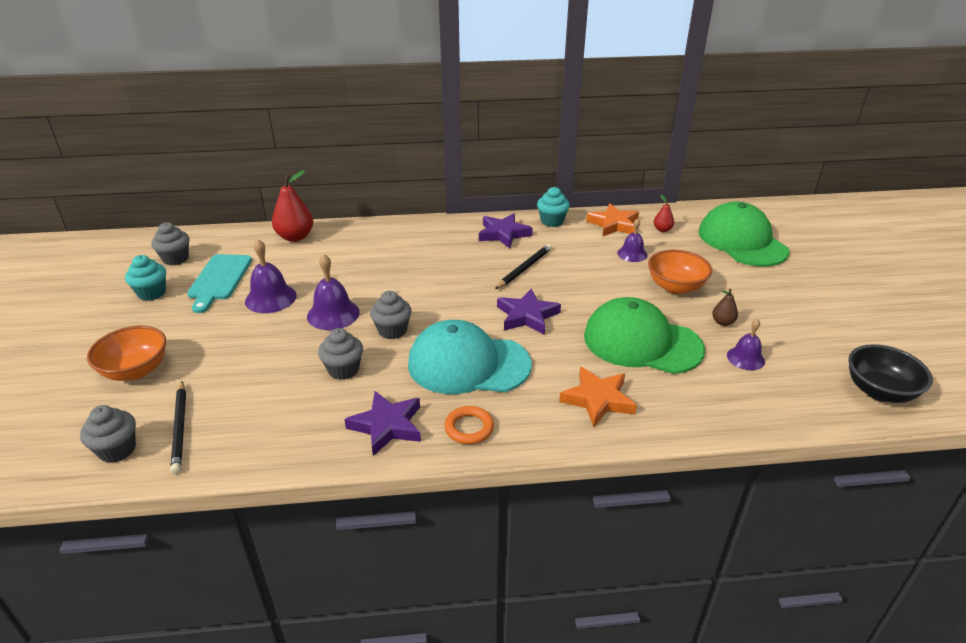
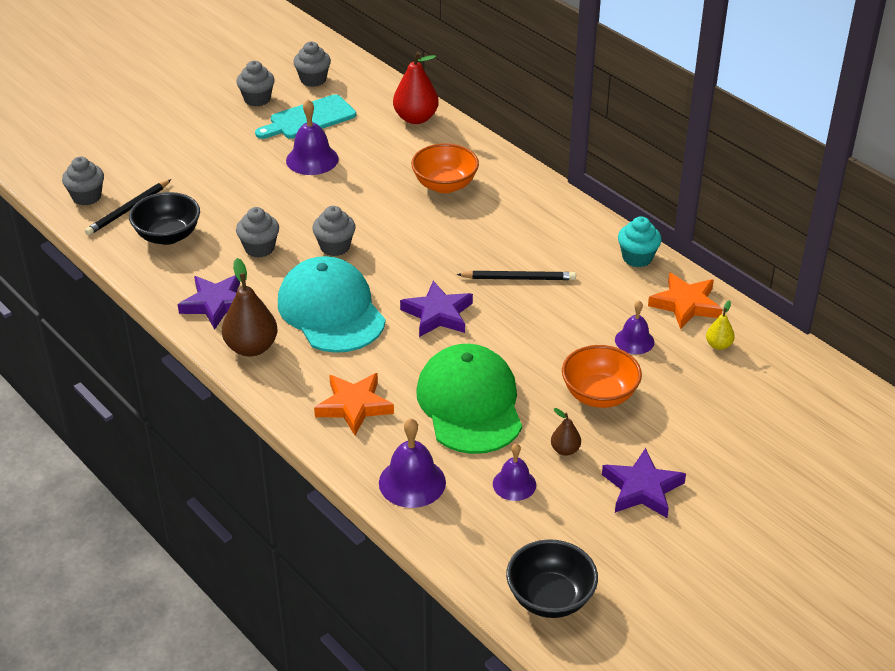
camera: 55 degrees right, 5 degrees up
orange bowl [87,326,166,381] -> orange bowl moved to [411,143,479,193]
turquoise cupcake [125,255,166,301] -> grey cupcake [236,61,275,107]
purple bell [307,254,360,330] -> purple bell moved to [379,418,446,508]
orange ring [444,406,494,444] -> brown pear [222,258,277,357]
purple star [479,213,533,248] -> purple star moved to [602,448,686,518]
red pear [654,195,674,232] -> yellow pear [706,301,735,350]
green cap [699,202,790,266] -> none
none -> black bowl [129,192,200,245]

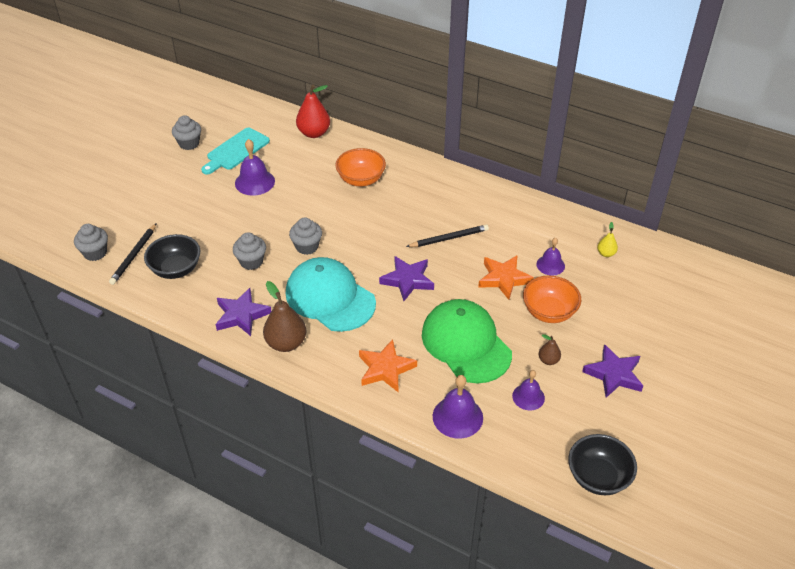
camera: 20 degrees left, 5 degrees up
grey cupcake [293,42,331,87] -> none
turquoise cupcake [618,216,662,267] -> none
orange star [648,272,722,329] -> orange star moved to [478,255,534,300]

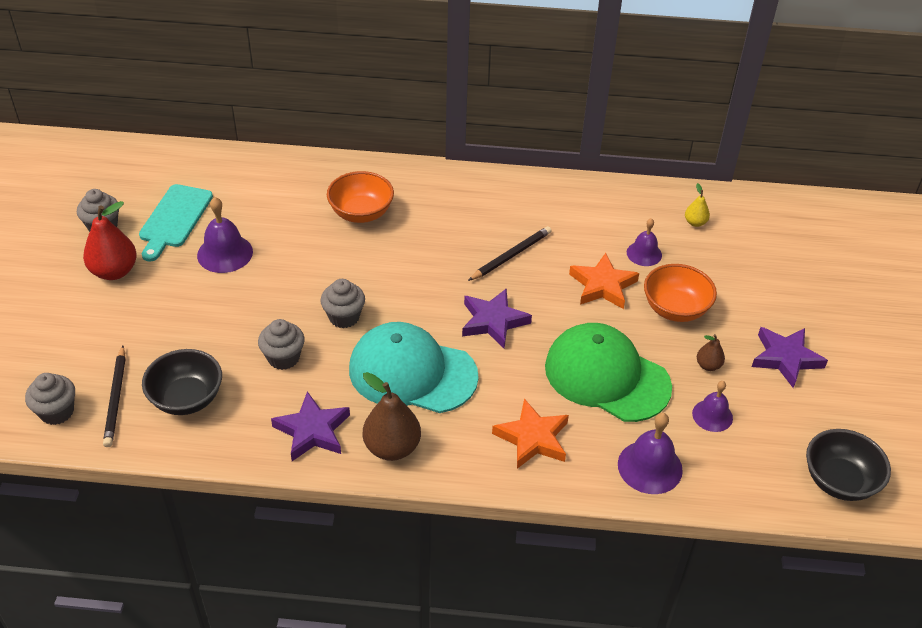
camera: 25 degrees left, 0 degrees up
red pear [296,85,330,138] -> red pear moved to [83,201,137,280]

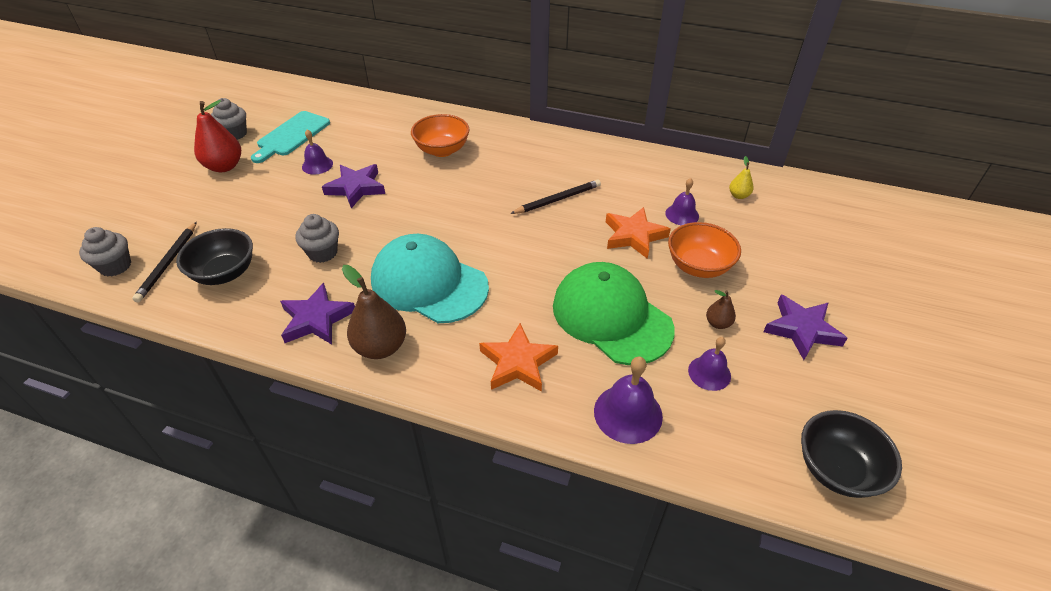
camera: 15 degrees right, 0 degrees up
purple bell [197,197,253,273] -> purple bell [302,129,333,175], size x0.65
grey cupcake [320,279,365,328] -> none
purple star [462,288,532,348] -> purple star moved to [322,164,385,208]

